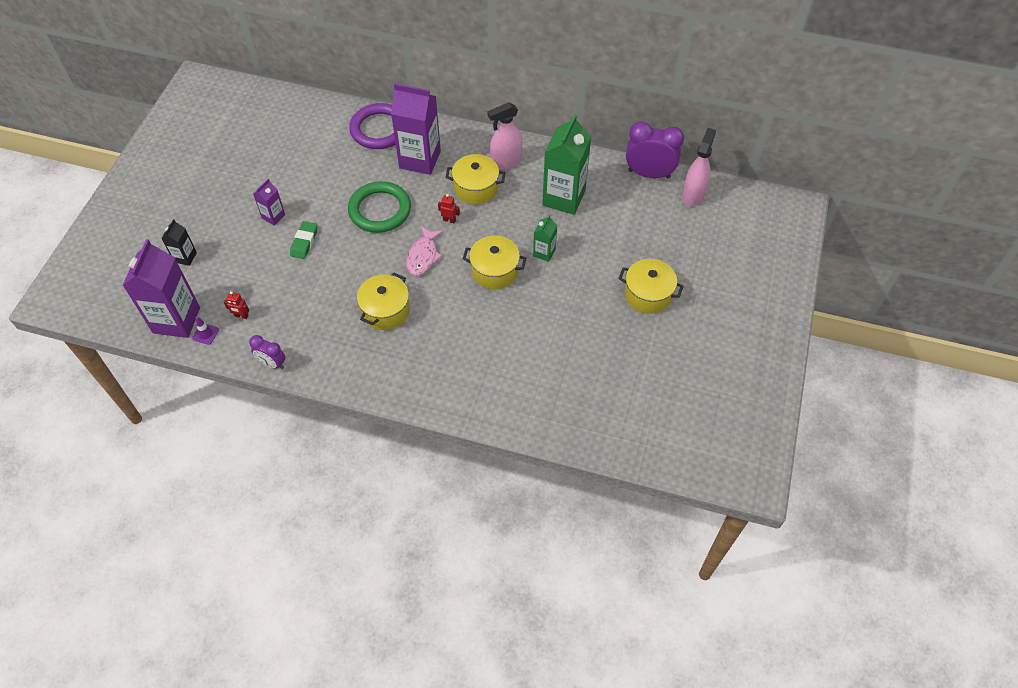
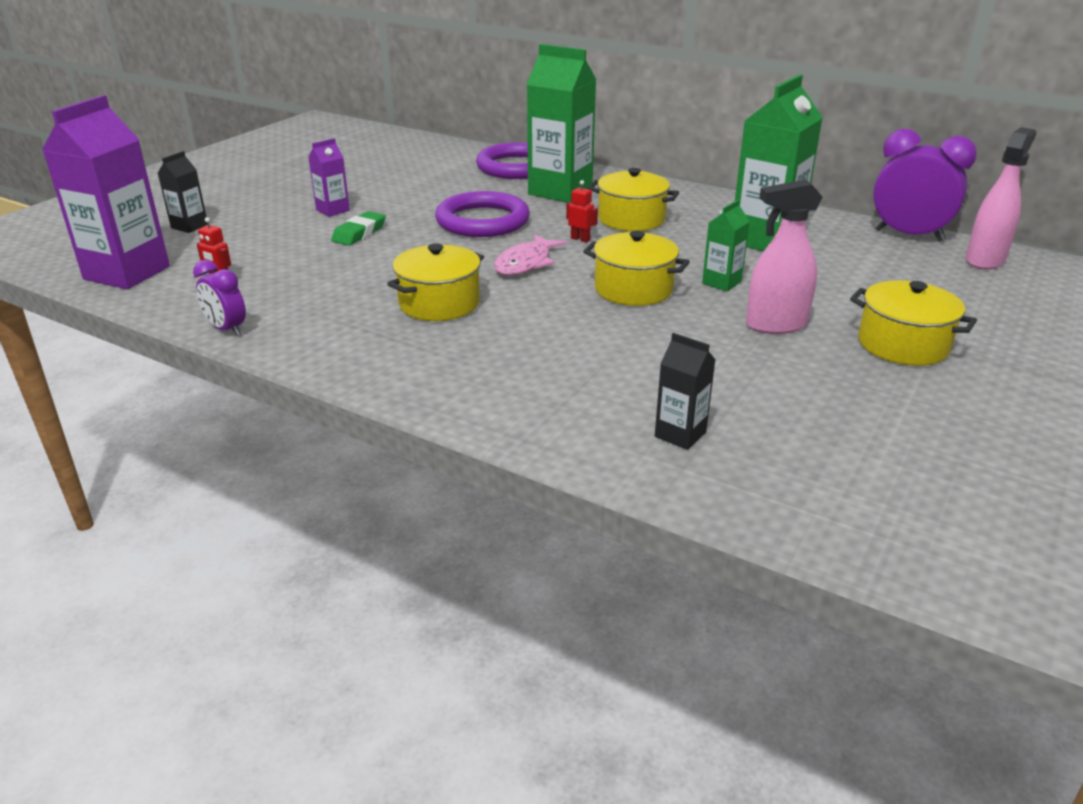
camera: 15 degrees right, 25 degrees down
purple traffic cone [192,316,219,345] -> none
green ring [348,181,411,233] -> purple ring [435,191,530,237]
purple carton [391,83,441,175] -> green carton [527,44,596,203]
pink spray bottle [488,102,522,170] -> pink spray bottle moved to [746,180,822,334]
none -> black carton [655,333,716,450]

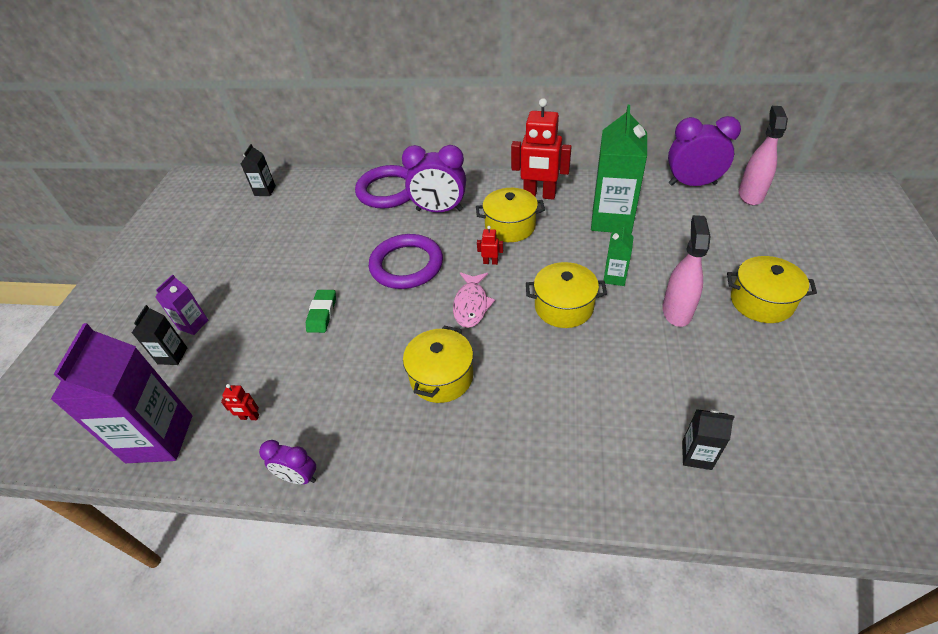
camera: 20 degrees left, 15 degrees up
purple carton [308,138,350,217] -> purple carton moved to [155,274,208,335]
green carton [527,44,596,203] -> purple clock [402,145,466,212]
pink spray bottle [746,180,822,334] -> pink spray bottle turned 135 degrees clockwise [662,215,711,327]
none -> black carton [241,144,276,196]
none -> red robot [511,98,572,200]

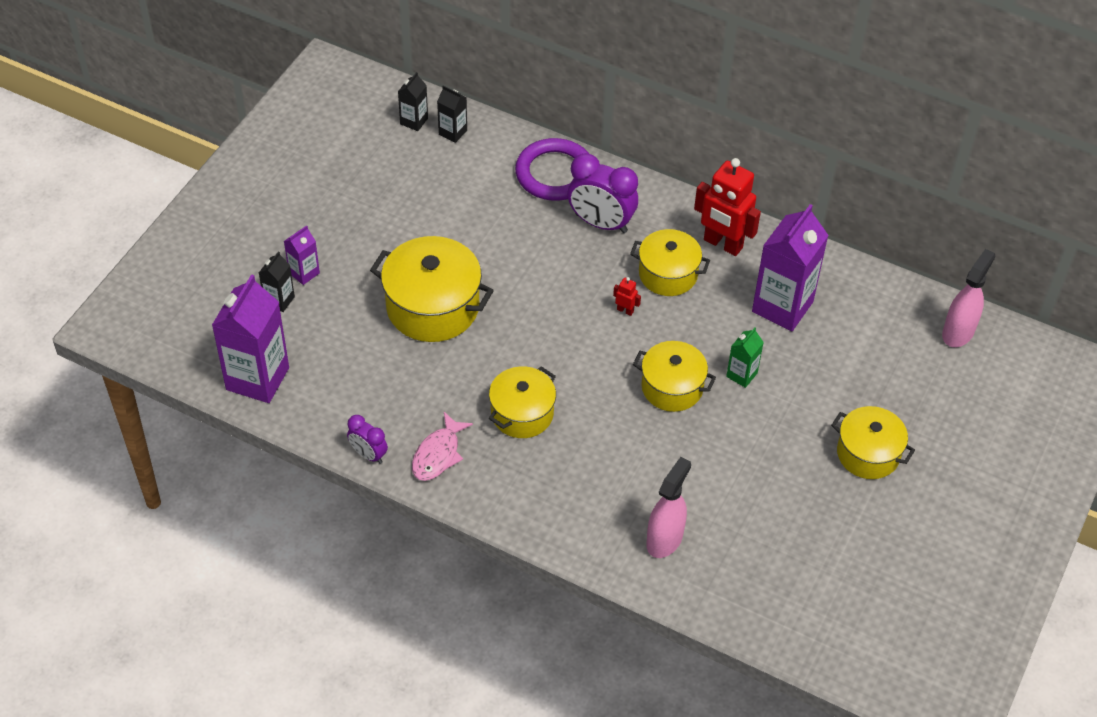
camera: 15 degrees right, 5 degrees up
red robot [221,384,259,420] -> none
green eraser [306,290,336,333] -> yellow pot [370,236,494,342]
purple ring [369,234,443,289] -> none
pink fish [453,272,495,328] -> pink fish moved to [412,412,473,481]
green carton [591,105,647,234] -> purple carton [752,204,829,331]
pink spray bottle [662,215,711,327] -> pink spray bottle moved to [646,457,691,558]
purple clock [668,116,741,186] -> none
black carton [682,409,734,470] -> black carton moved to [437,85,467,143]

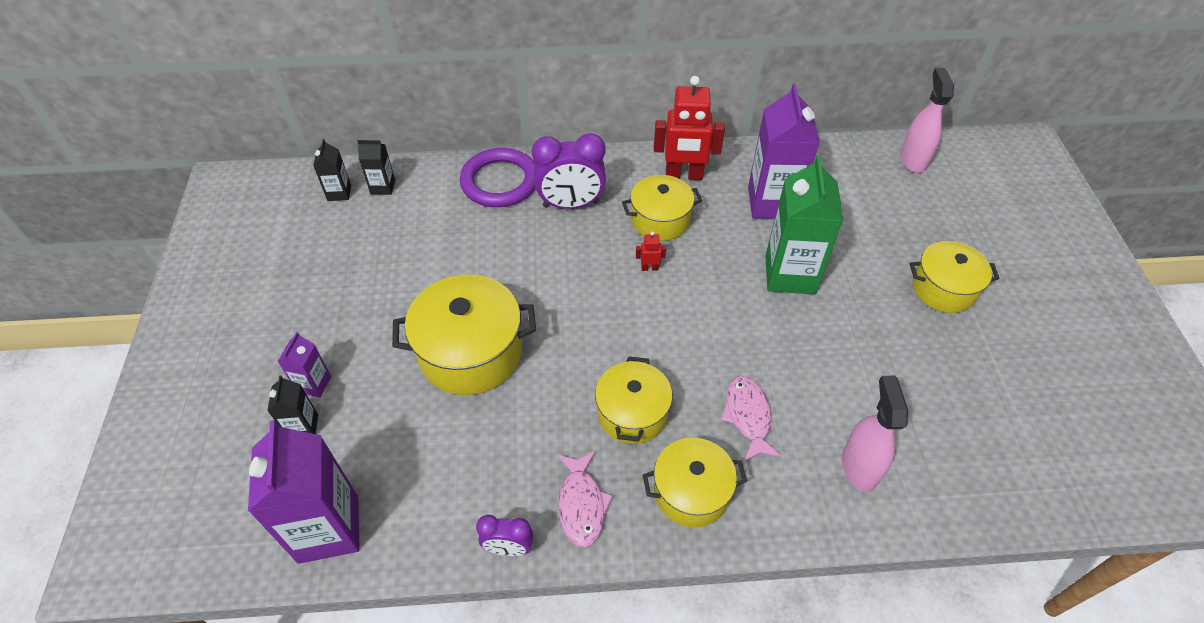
camera: 30 degrees left, 0 degrees up
yellow pot [633,341,716,412] -> yellow pot moved to [643,438,747,527]
green carton [726,328,764,388] -> green carton [765,155,843,294], size x2.06
none -> pink fish [721,376,781,461]

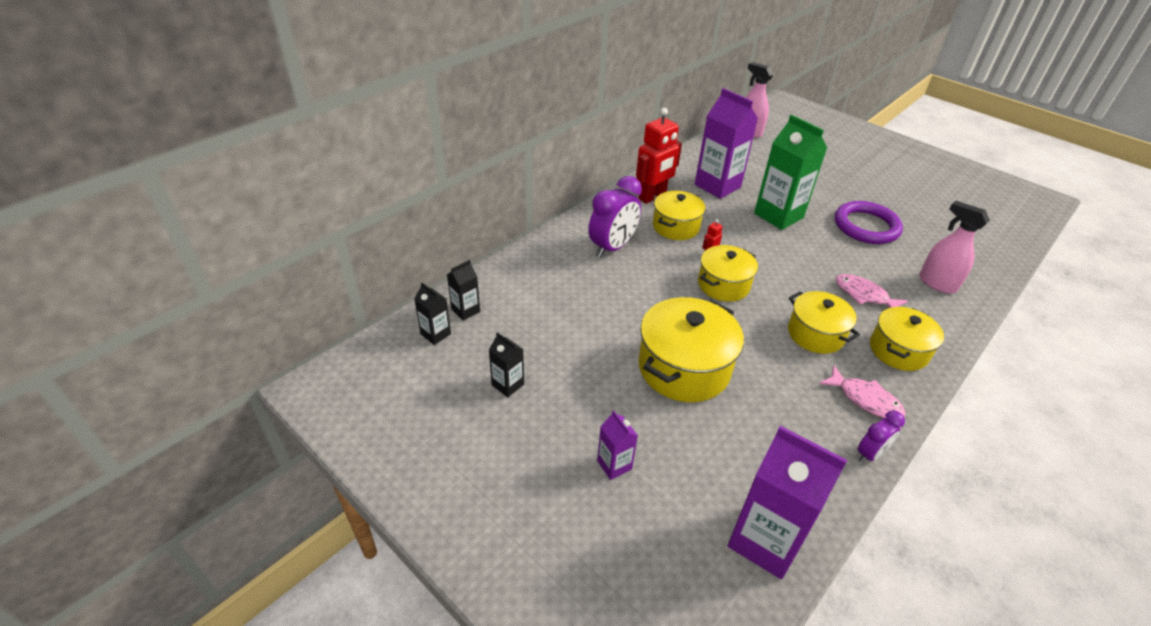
camera: 45 degrees left, 10 degrees down
black carton [267,375,318,434] -> black carton moved to [489,332,524,397]
purple ring [460,148,536,207] -> purple ring moved to [835,201,903,244]
yellow pot [910,241,1000,313] -> yellow pot moved to [698,245,758,302]

